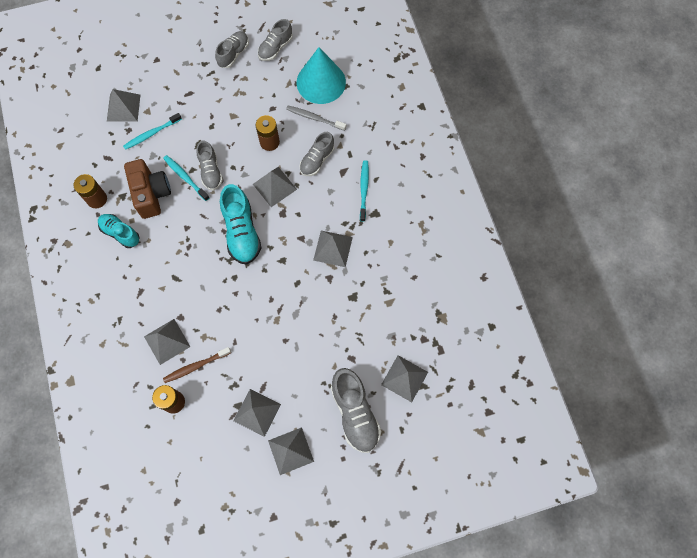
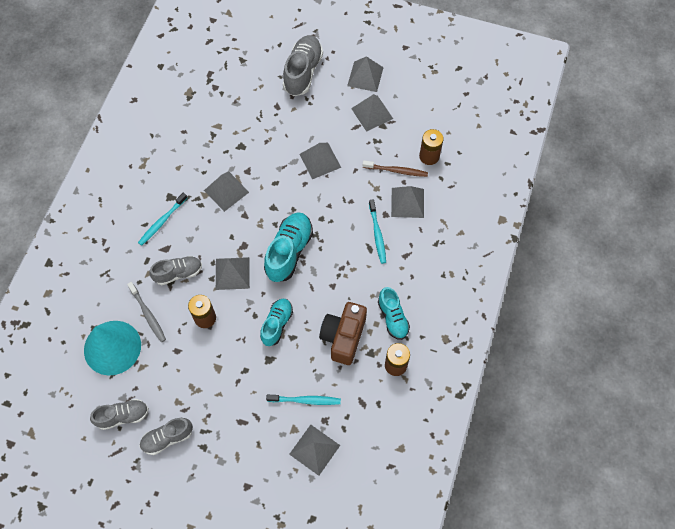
camera: 145 degrees left, 5 degrees down
turquoise toothbrush [163,155,209,201] -> turquoise toothbrush moved to [369,199,386,264]
grey shoe [196,141,223,191] -> turquoise shoe [260,299,293,346]
grey pyramid [381,355,428,402] -> grey pyramid moved to [299,143,341,179]

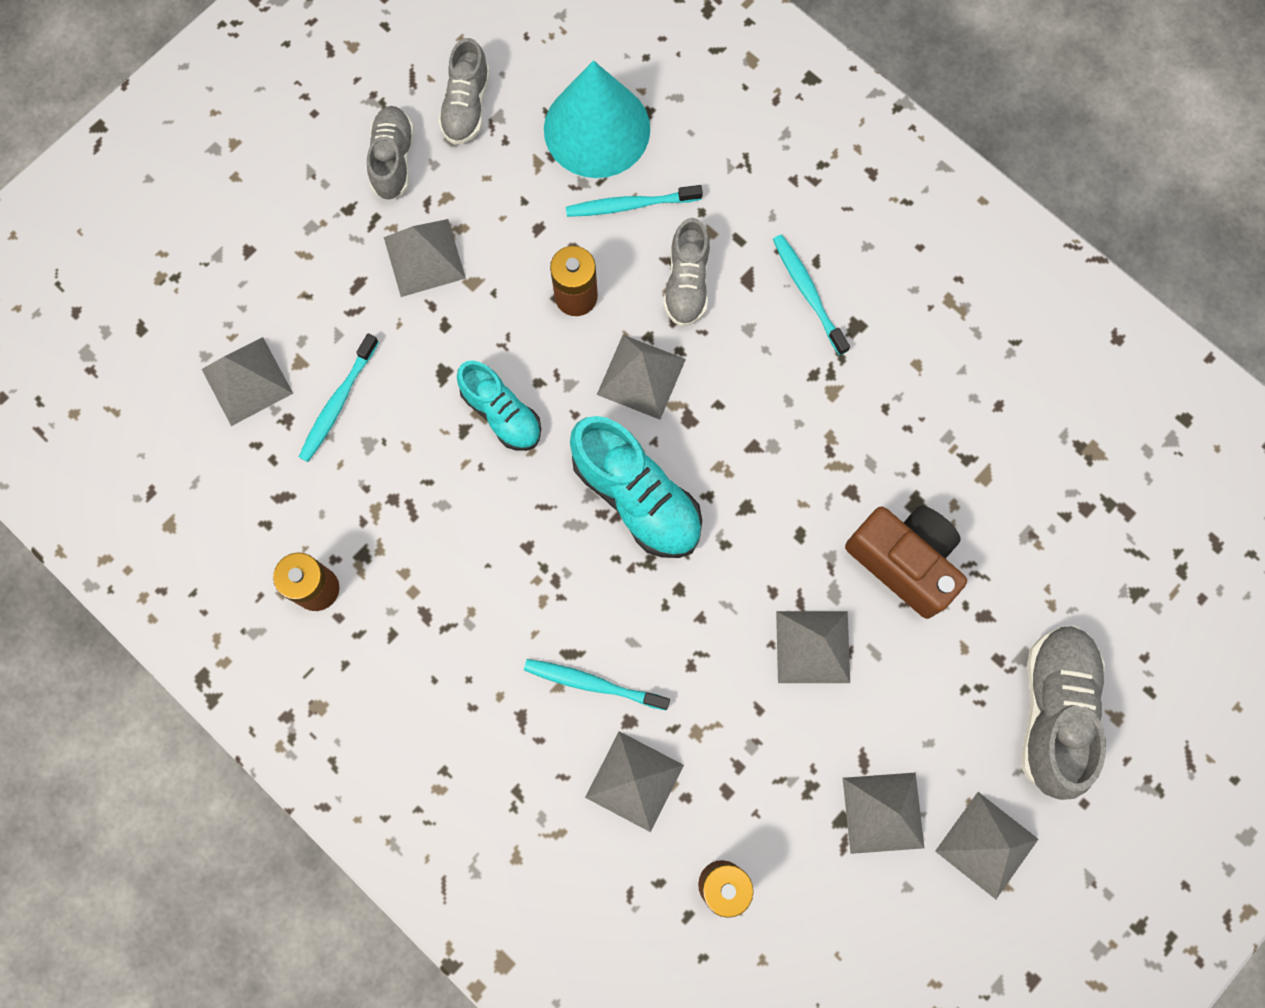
camera: 115 degrees right, 10 degrees up
grey toothbrush [127,282,166,342] -> turquoise toothbrush [566,185,703,217]
grey pyramid [204,171,249,212] -> grey pyramid moved to [384,219,466,297]
grey shoe [283,35,323,96] -> grey shoe turned 120 degrees counterclockwise [1022,625,1106,800]
brown camera [319,302,367,365] -> brown camera moved to [845,506,967,619]
brown toothbrush [362,160,428,177] -> none
turquoise shoe [378,287,410,340] -> none

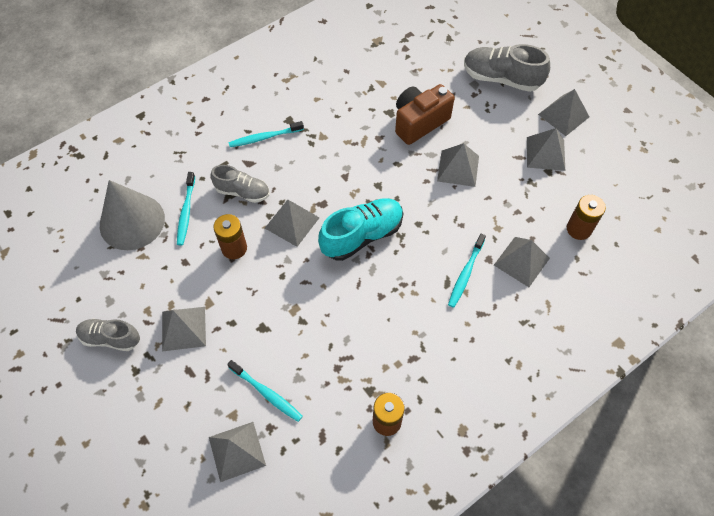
camera: 80 degrees left, 15 degrees down
grey shoe [438,38,490,145] -> none
turquoise shoe [457,360,541,451] -> none
turquoise cone [544,60,650,178] -> grey cone [100,180,165,250]

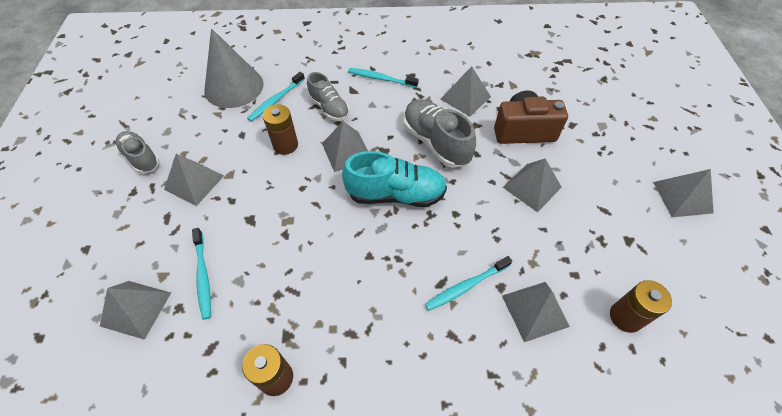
camera: 35 degrees right, 5 degrees down
grey shoe [464,44,550,92] -> grey shoe moved to [403,99,476,168]
grey pyramid [527,128,565,171] -> grey pyramid moved to [440,66,491,116]

